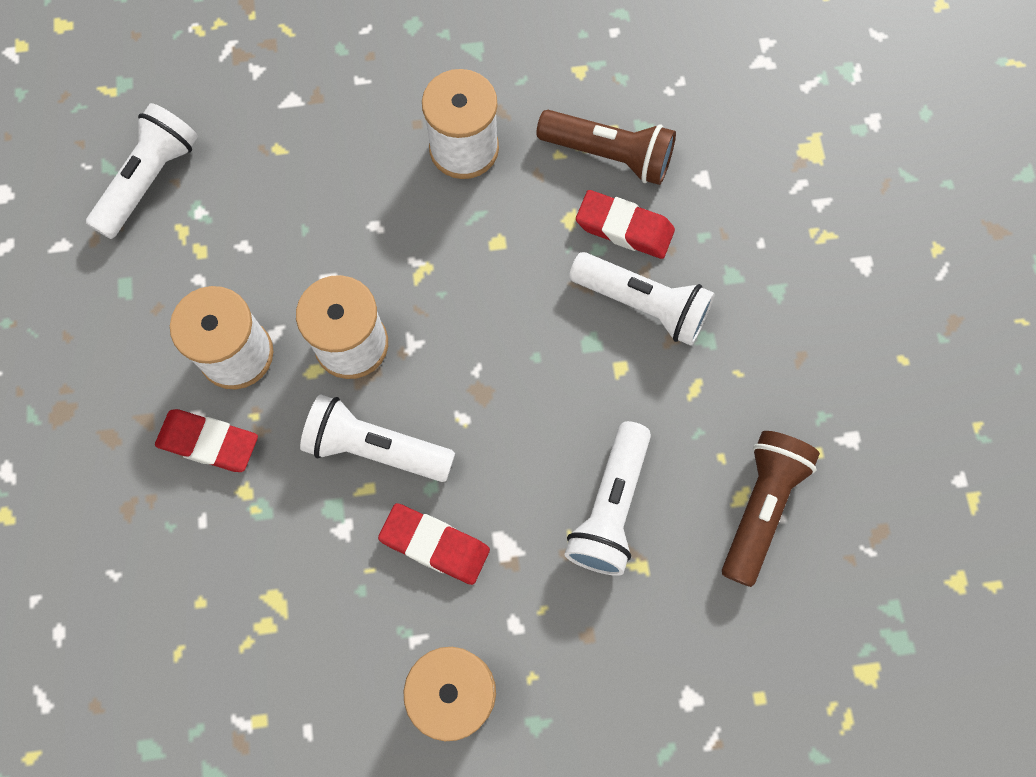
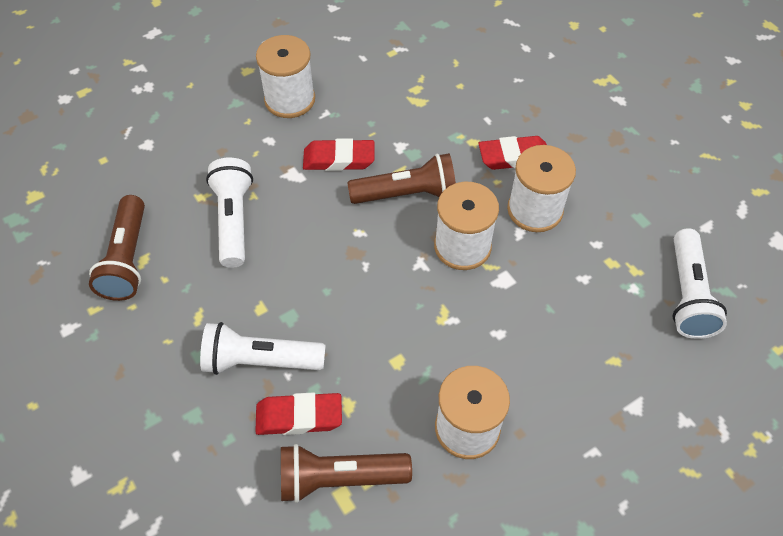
camera: 155 degrees right, 15 degrees down
white flashlight [300,394,455,482] -> brown flashlight [347,153,456,204]

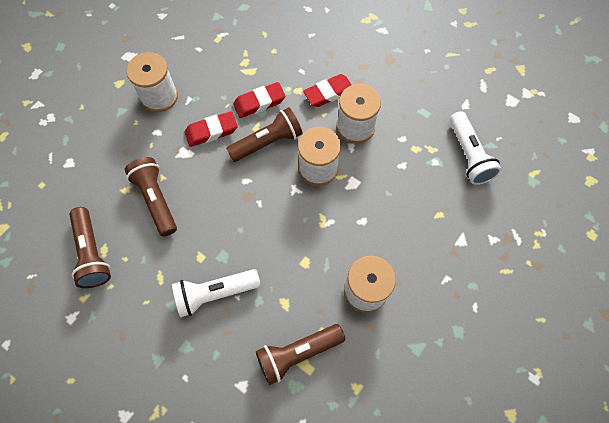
camera: 20 degrees left, 10 degrees up
white flashlight [206,158,253,268] -> brown flashlight [125,157,177,237]
red eraser [255,392,342,435] -> red eraser moved to [233,82,286,118]

